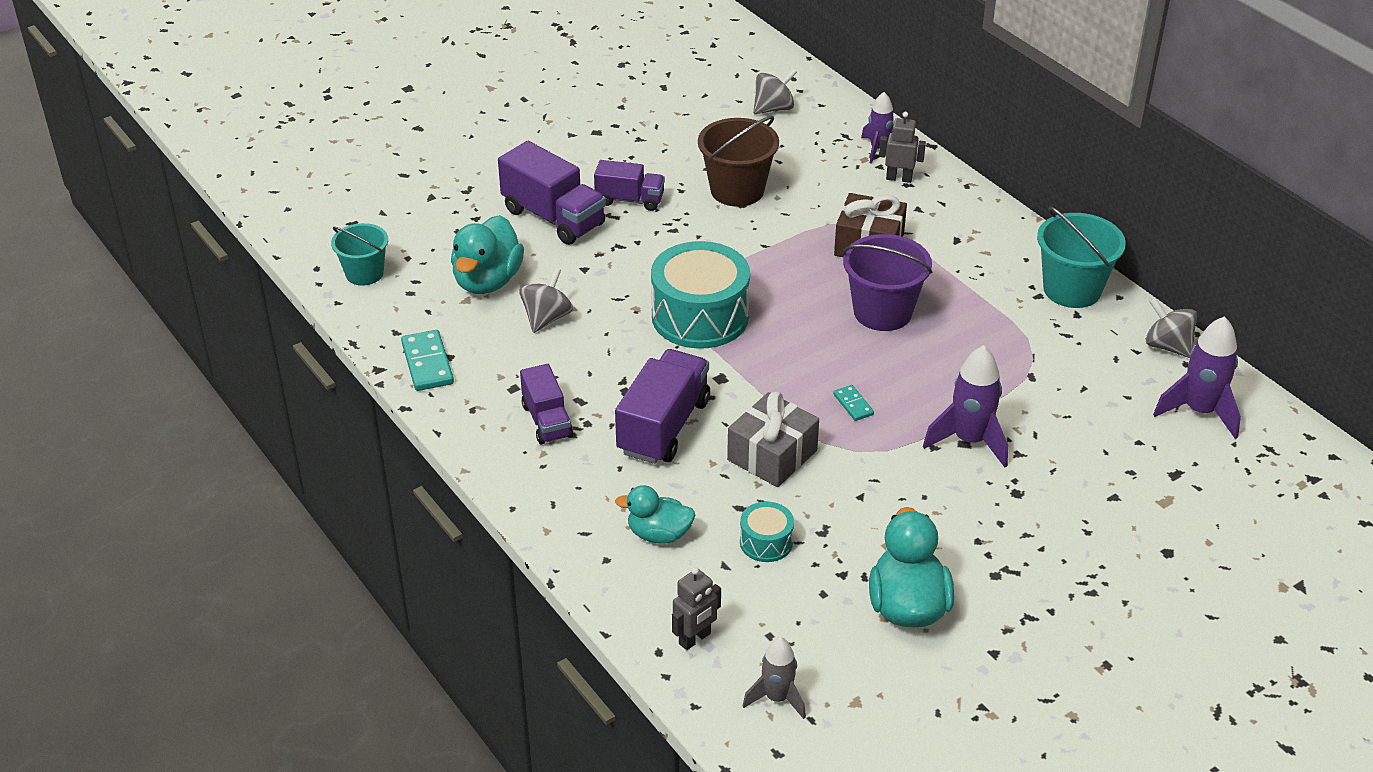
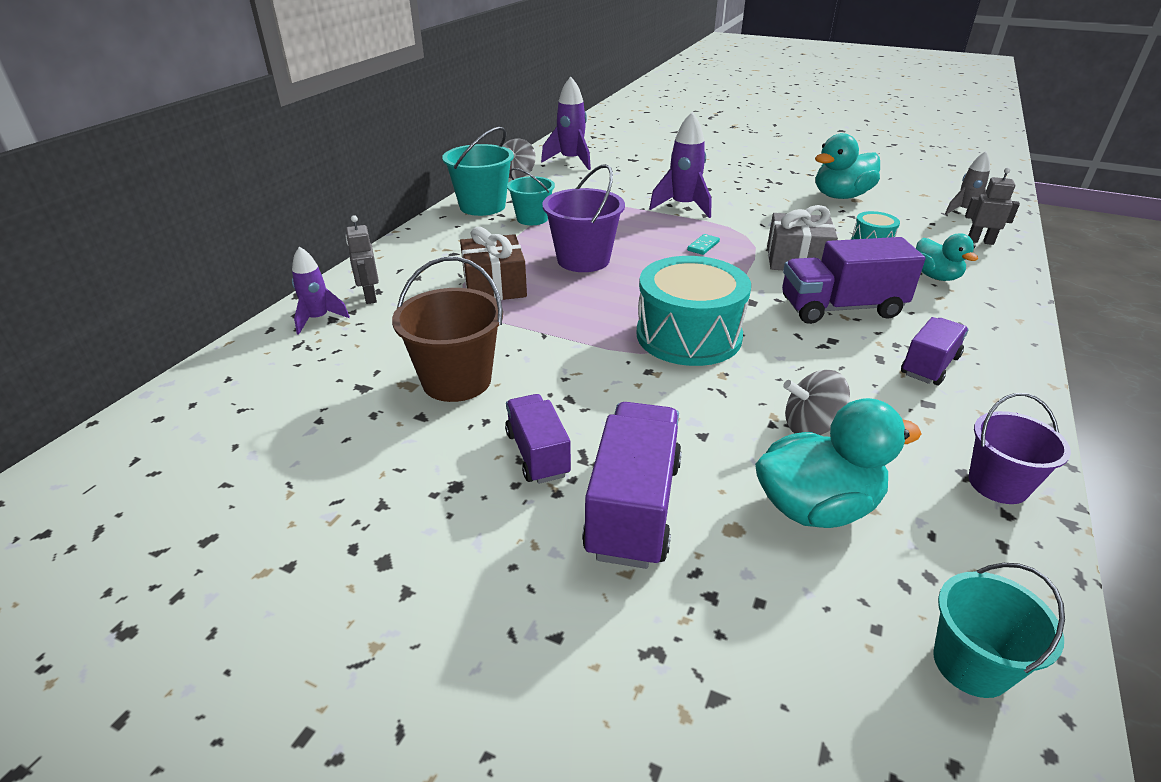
camera: 120 degrees left, 5 degrees down
turquoise domino [401,330,454,391] -> purple bucket [969,393,1071,504]
grey spinning top [753,68,797,114] -> none
none -> turquoise bucket [507,168,555,225]

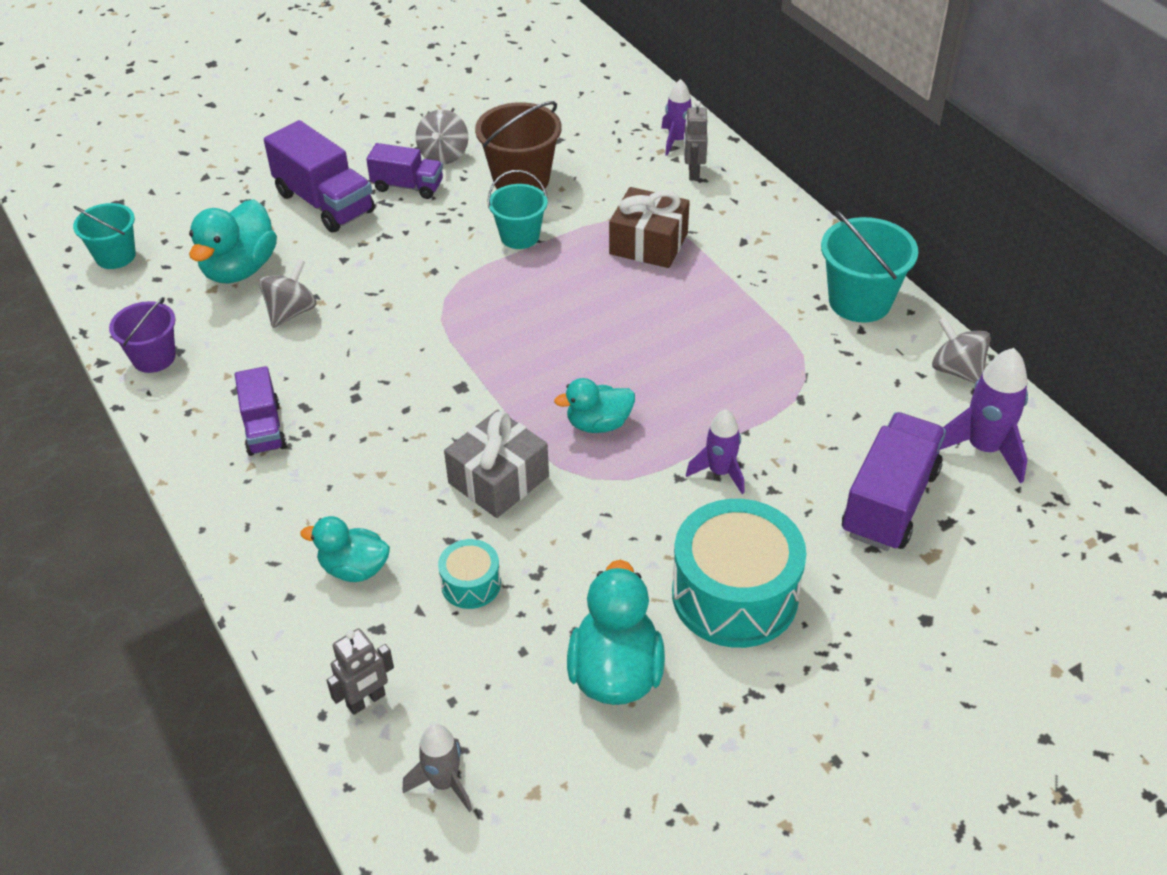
camera: 125 degrees right, 10 degrees up
grey robot [346,215,379,304] -> grey robot turned 105 degrees counterclockwise [684,100,708,180]
turquoise bucket [507,168,555,225] -> turquoise bucket moved to [488,170,548,249]
purple bucket [542,164,625,272] -> none
turquoise drum [637,256,751,366] -> turquoise drum moved to [672,499,806,648]
purple rocket [649,112,711,218] -> purple rocket [686,409,745,494], size x0.65
turquoise domino [687,234,720,255] -> turquoise duck [554,378,635,433]
purple truck [782,237,925,324] -> purple truck moved to [842,412,946,551]
none -> grey spinning top [416,110,468,164]

